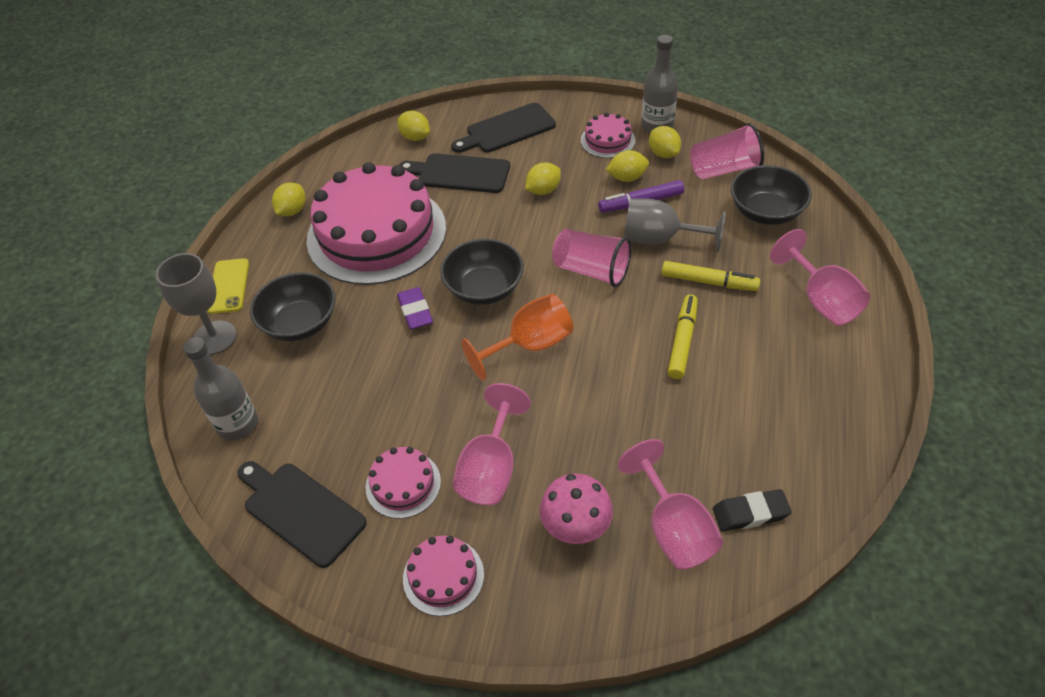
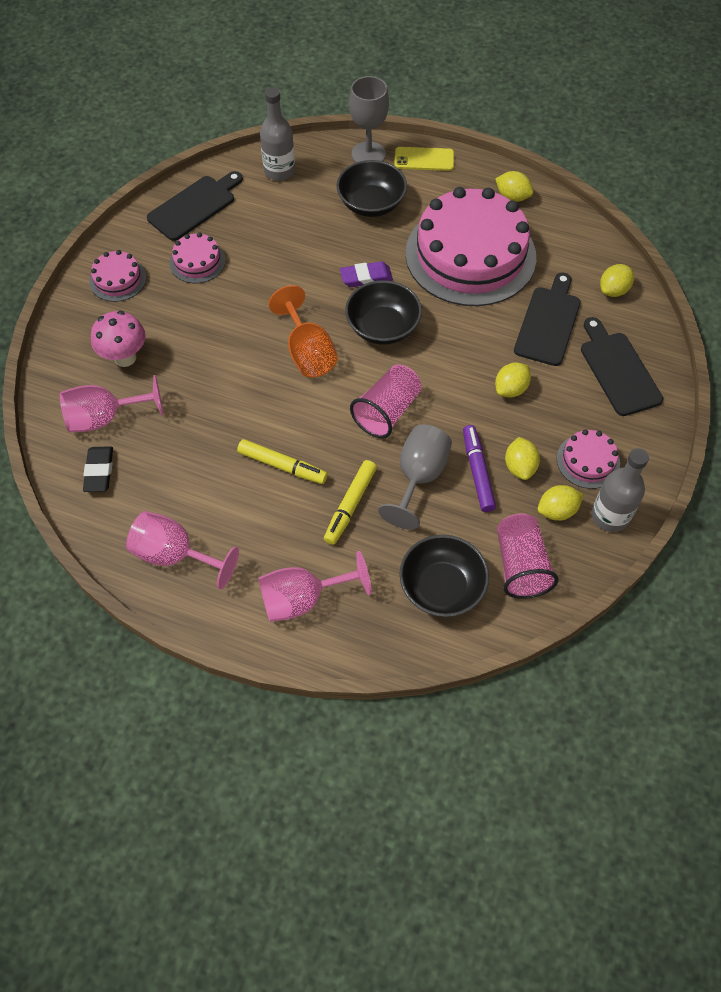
camera: 95 degrees right, 10 degrees up
pink goblet [452,383,531,505] -> pink goblet moved to [126,511,239,589]
yellow lemon [525,162,561,195] -> yellow lemon turned 75 degrees clockwise [495,363,531,397]

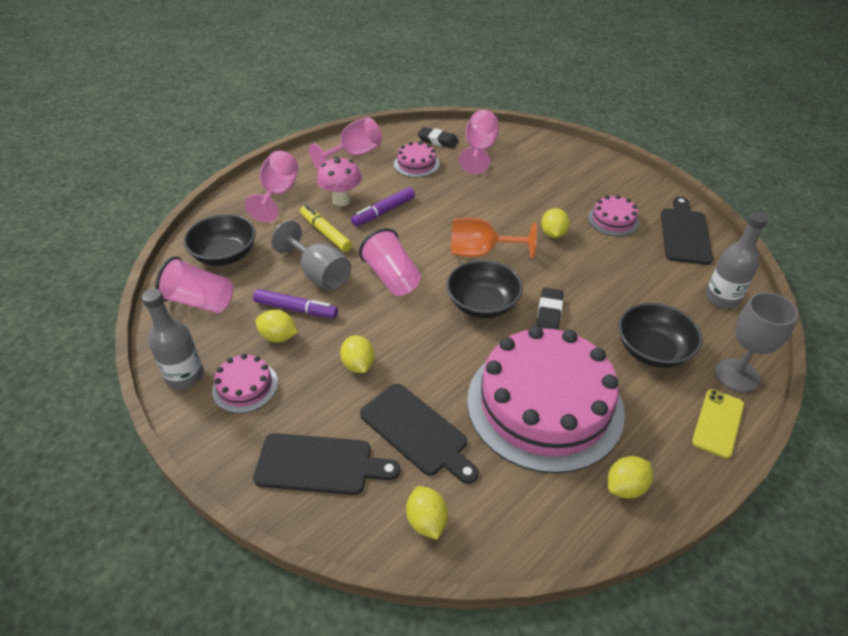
camera: 115 degrees right, 15 degrees down
pink cake [89,250,146,302] -> pink cake moved to [394,141,440,177]
pink mushroom [91,311,146,367] -> pink mushroom moved to [317,156,362,206]
black cutting board [147,171,243,241] -> black cutting board turned 150 degrees counterclockwise [661,197,713,265]
yellow marker [237,439,328,484] -> purple marker [351,187,415,226]
purple eraser [340,261,393,287] -> black eraser [536,288,563,330]
yellow lemon [538,485,584,521] -> yellow lemon moved to [541,208,570,238]

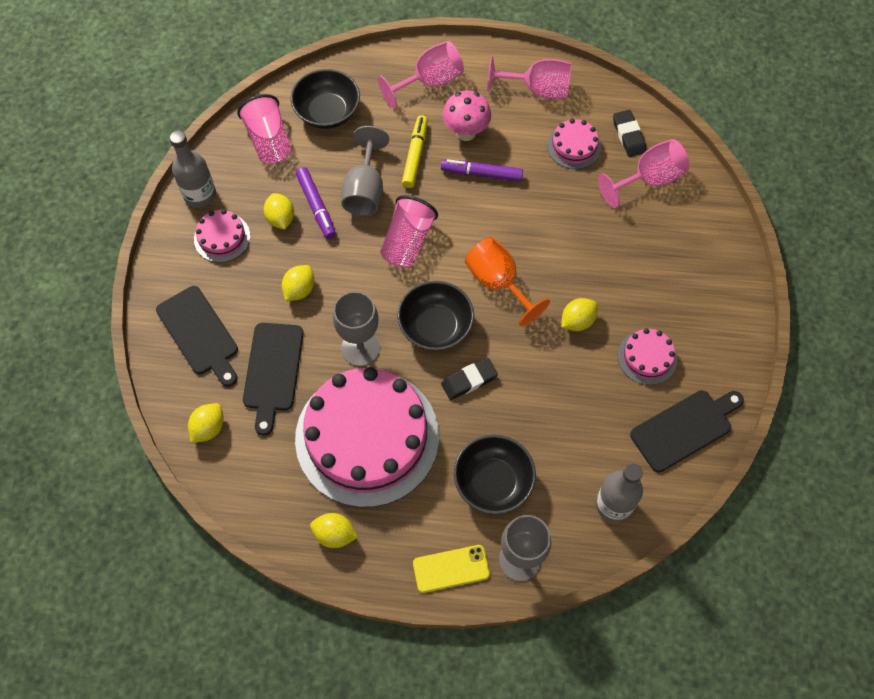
camera: 50 degrees right, 20 degrees up
none -> grey goblet [333,291,380,366]

